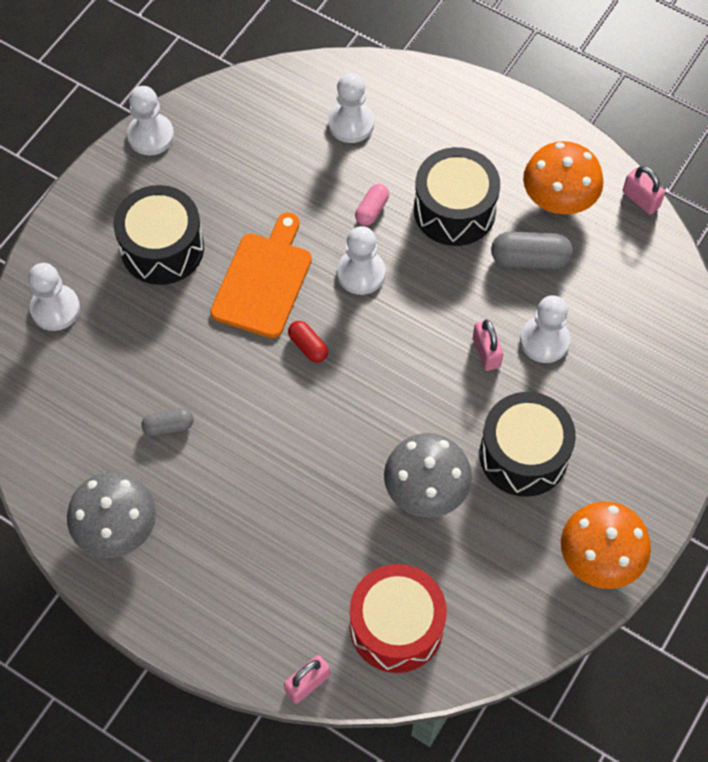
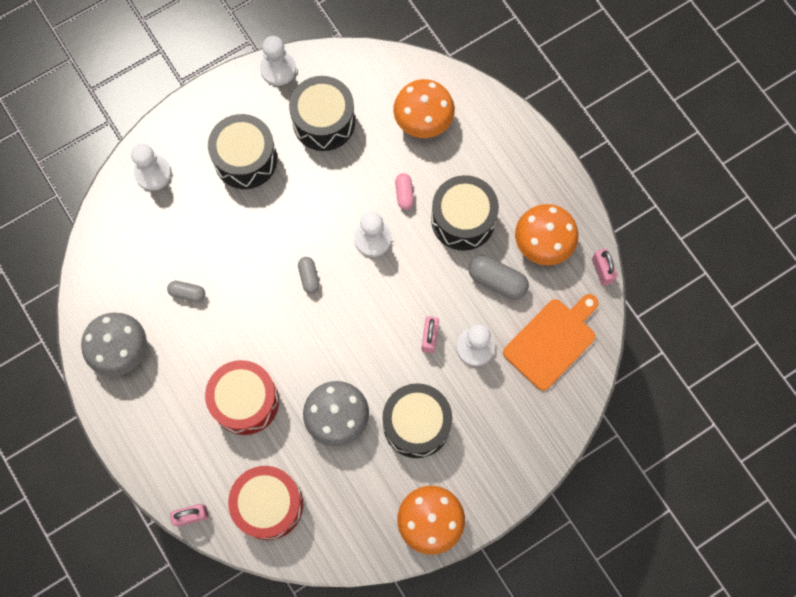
camera: 25 degrees right, 10 degrees up
orange cutting board [210,212,312,338] -> orange cutting board moved to [503,294,599,391]
red capsule [288,321,328,363] -> grey capsule [298,257,320,294]
white pawn [328,73,374,143] -> orange mushroom [393,79,455,138]
pink capsule [355,184,389,226] -> pink capsule turned 60 degrees counterclockwise [395,173,414,210]
none -> red drum [205,360,279,435]
none -> black drum [289,76,355,151]

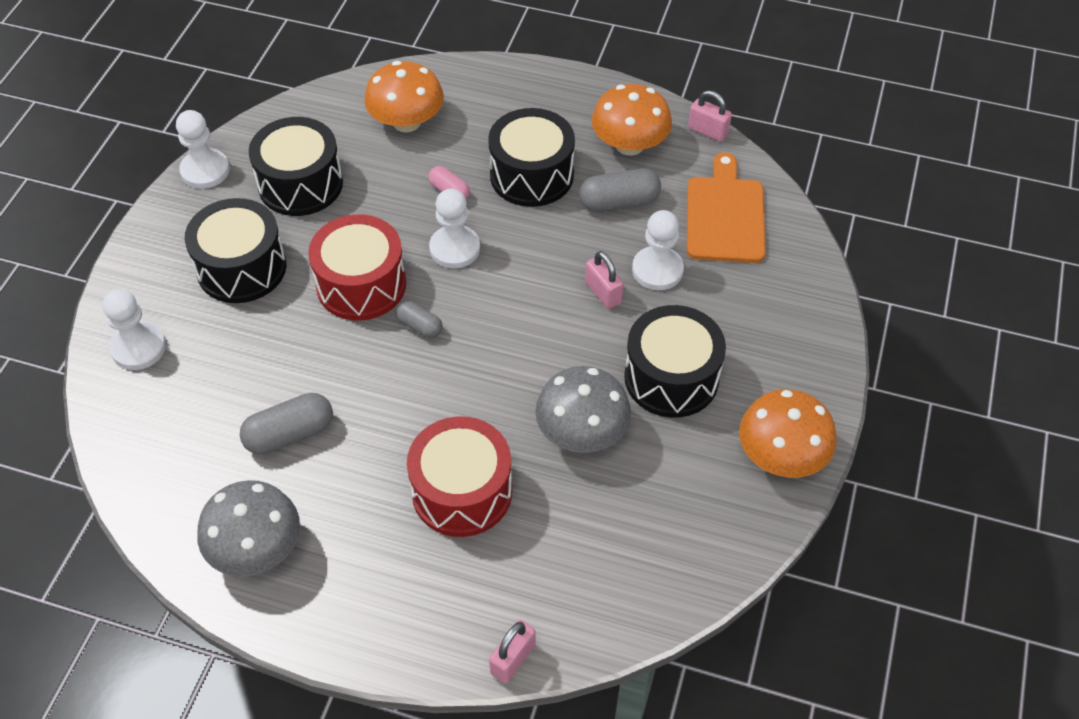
camera: 40 degrees left, 20 degrees down
grey capsule [167,281,205,302] -> grey capsule [240,393,333,455], size x1.64
red drum [228,466,303,540] -> red drum moved to [308,214,406,321]

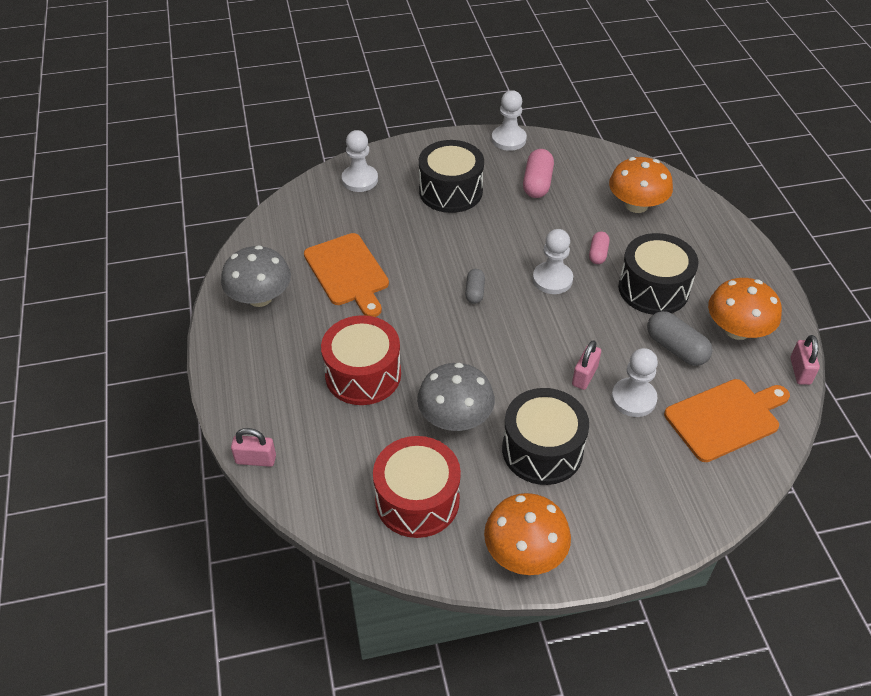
camera: 60 degrees right, 5 degrees down
grey capsule [240,393,333,455] -> orange cutting board [304,233,389,317]
black drum [249,117,343,216] -> pink capsule [523,149,554,198]
red drum [308,214,406,321] -> red drum moved to [373,436,461,538]

